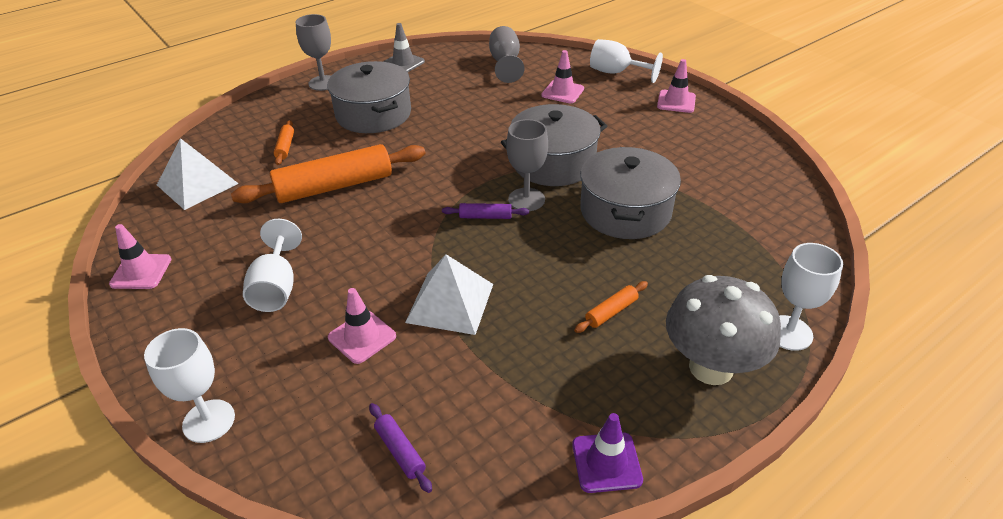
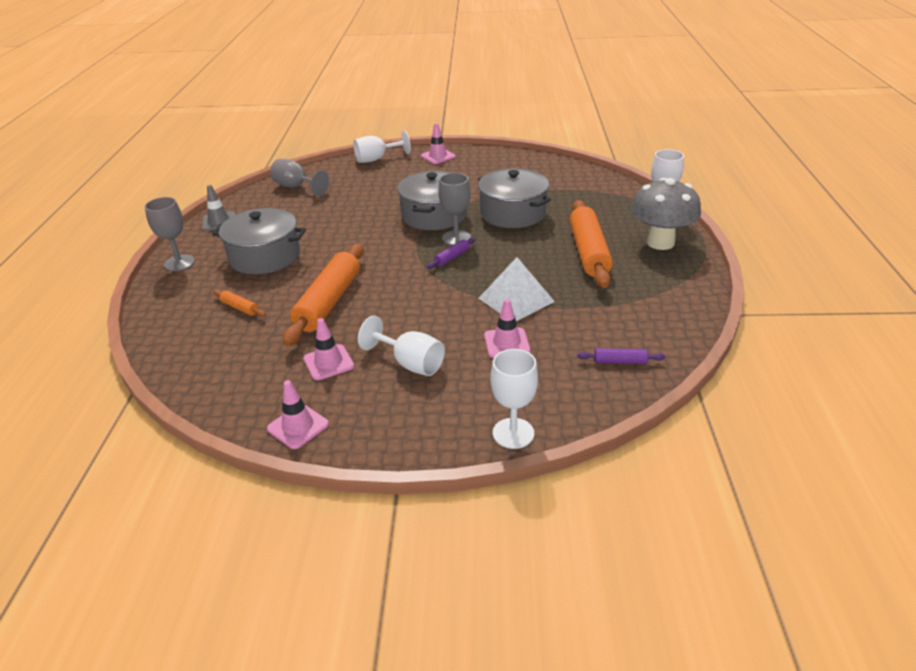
camera: 50 degrees left, 5 degrees down
white pyramid [157,138,239,210] -> none
pink traffic cone [541,50,584,103] -> pink traffic cone moved to [303,318,354,380]
purple traffic cone [572,413,643,493] -> none
orange rolling pin [574,281,648,333] -> orange rolling pin [569,200,613,288], size x2.33

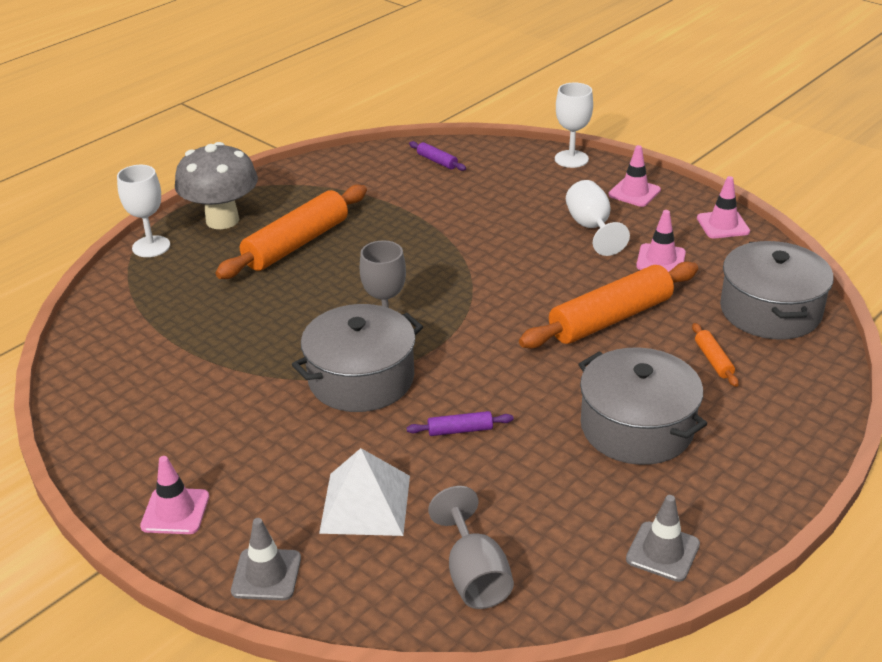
camera: 140 degrees left, 0 degrees up
grey goblet [145,197,195,271] -> none
white goblet [353,130,411,163] -> grey traffic cone [231,518,301,600]
purple rolling pin [427,238,475,269] -> purple rolling pin moved to [407,411,514,436]
grey pot [478,168,551,228] -> grey pot moved to [720,241,834,340]
white pyramid [478,257,555,321] -> white pyramid moved to [319,448,410,536]
pink traffic cone [484,299,530,358] -> pink traffic cone moved to [608,145,661,207]

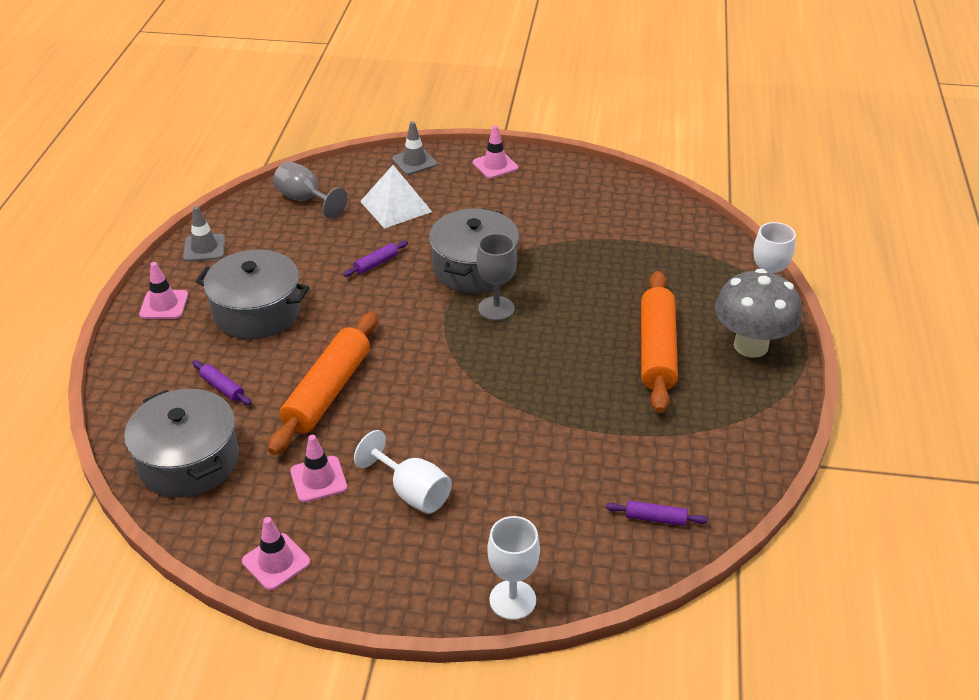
camera: 145 degrees right, 5 degrees up
pink traffic cone [608,145,661,207] -> pink traffic cone moved to [139,262,188,319]
orange rolling pin [692,323,739,387] -> purple rolling pin [192,360,252,405]

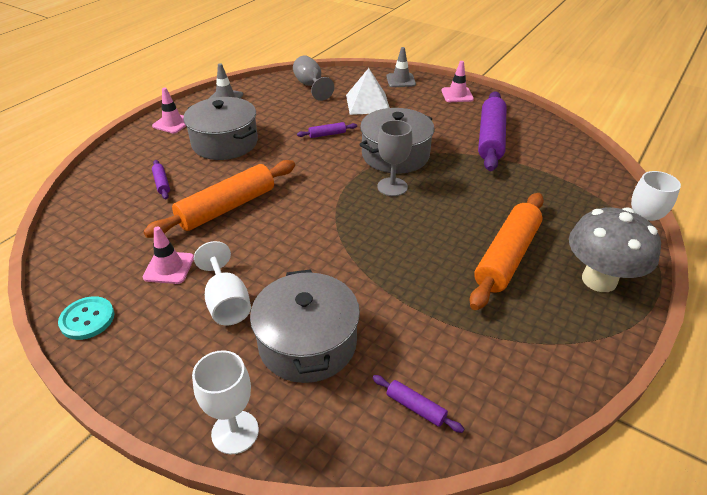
camera: 25 degrees right, 0 degrees up
grey pot [124,389,239,498] -> grey pot moved to [250,269,360,383]
pink traffic cone [242,517,310,590] -> turquoise button [58,296,114,340]
none -> purple rolling pin [478,91,507,171]

